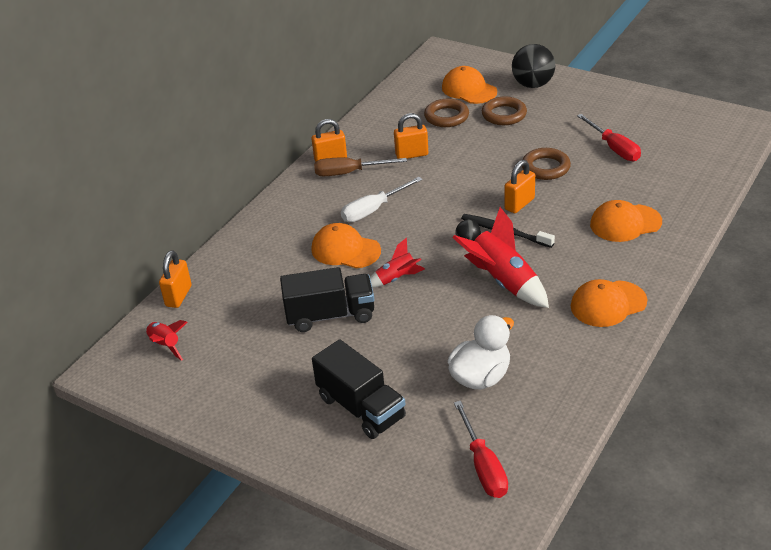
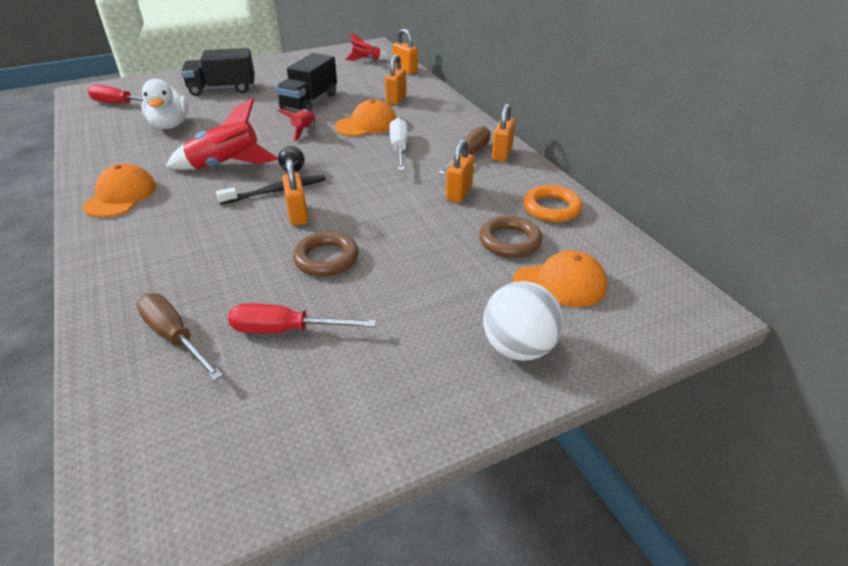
camera: 120 degrees right, 0 degrees up
brown ring [482,96,527,125] -> none
black ball [512,44,555,88] -> white ball [483,281,564,361]
orange cap [590,200,662,242] -> none
none -> brown screwdriver [136,293,223,381]
none -> orange padlock [385,54,407,105]
none -> orange ring [523,185,582,222]

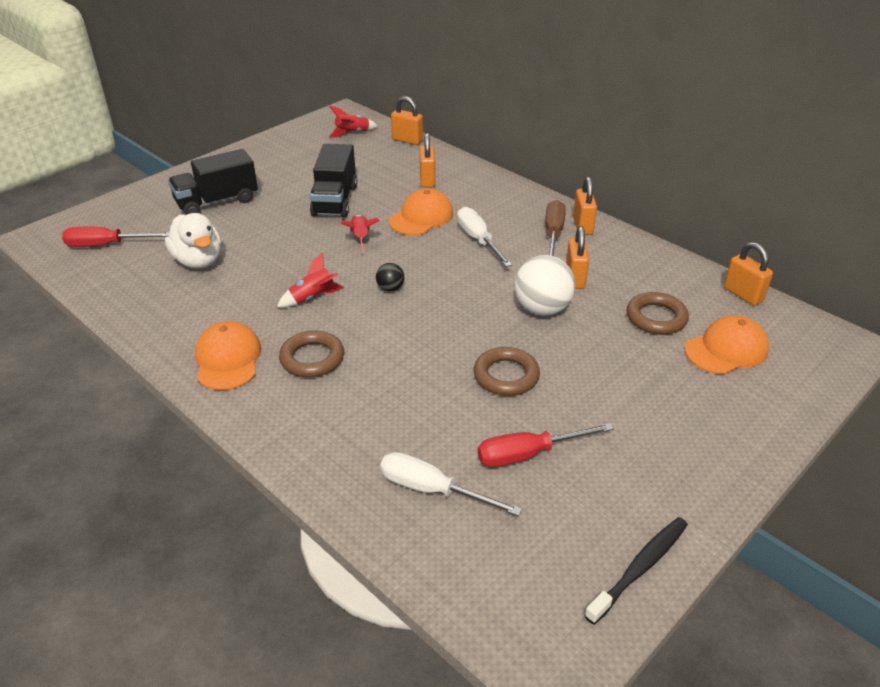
camera: 20 degrees left, 0 degrees up
brown screwdriver [136,293,223,381] -> white screwdriver [380,452,522,516]
red rocket [166,98,278,170] -> red rocket [277,252,344,308], size x0.57
black toothbrush [216,175,326,205] -> black toothbrush moved to [584,517,688,625]
orange padlock [282,159,308,226] -> orange padlock moved to [724,242,773,306]
white ball [483,281,564,361] -> white ball moved to [514,255,575,316]
orange ring [523,185,582,222] -> none
none -> brown ring [279,330,344,378]

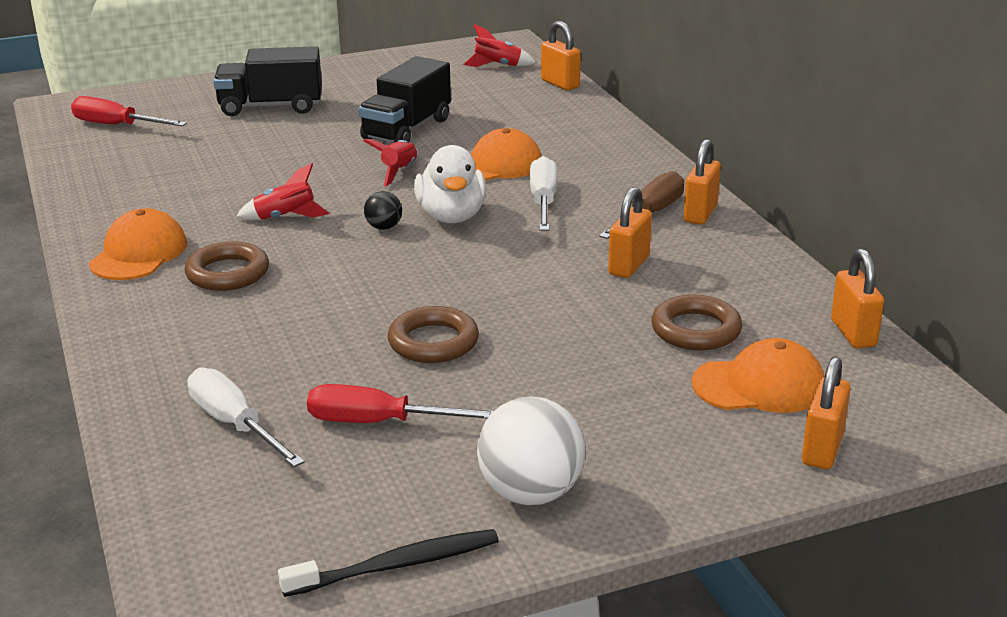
camera: 25 degrees right, 10 degrees down
white duck [165,213,221,268] -> white duck moved to [414,145,486,223]
orange padlock [420,133,435,188] -> orange padlock moved to [802,356,851,469]
white ball [514,255,575,316] -> white ball moved to [477,397,585,505]

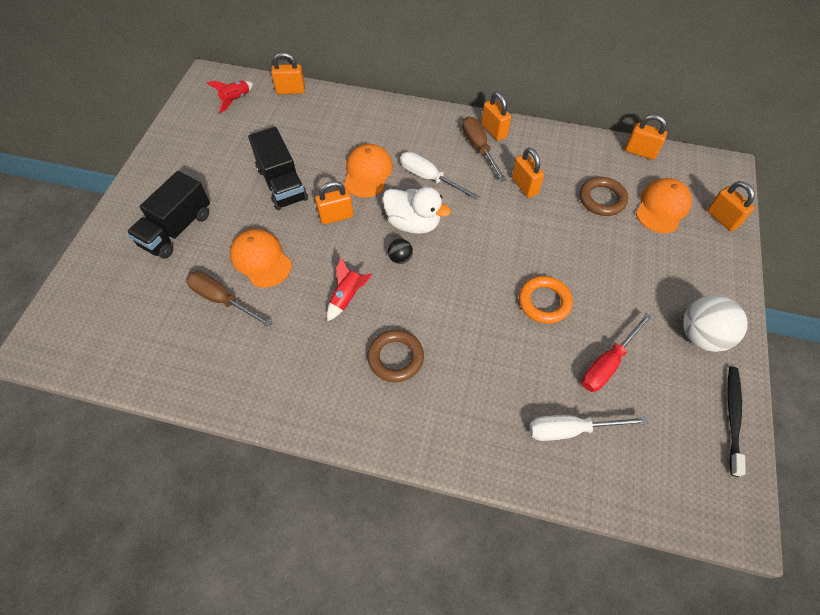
camera: 55 degrees left, 30 degrees up
red screwdriver [71,96,187,126] -> none
orange cap [89,208,187,280] -> orange cap moved to [230,229,292,288]
red rocket [363,139,417,186] -> orange padlock [315,181,353,225]
brown ring [388,306,479,363] -> orange ring [519,276,573,324]
none -> brown screwdriver [186,271,273,328]

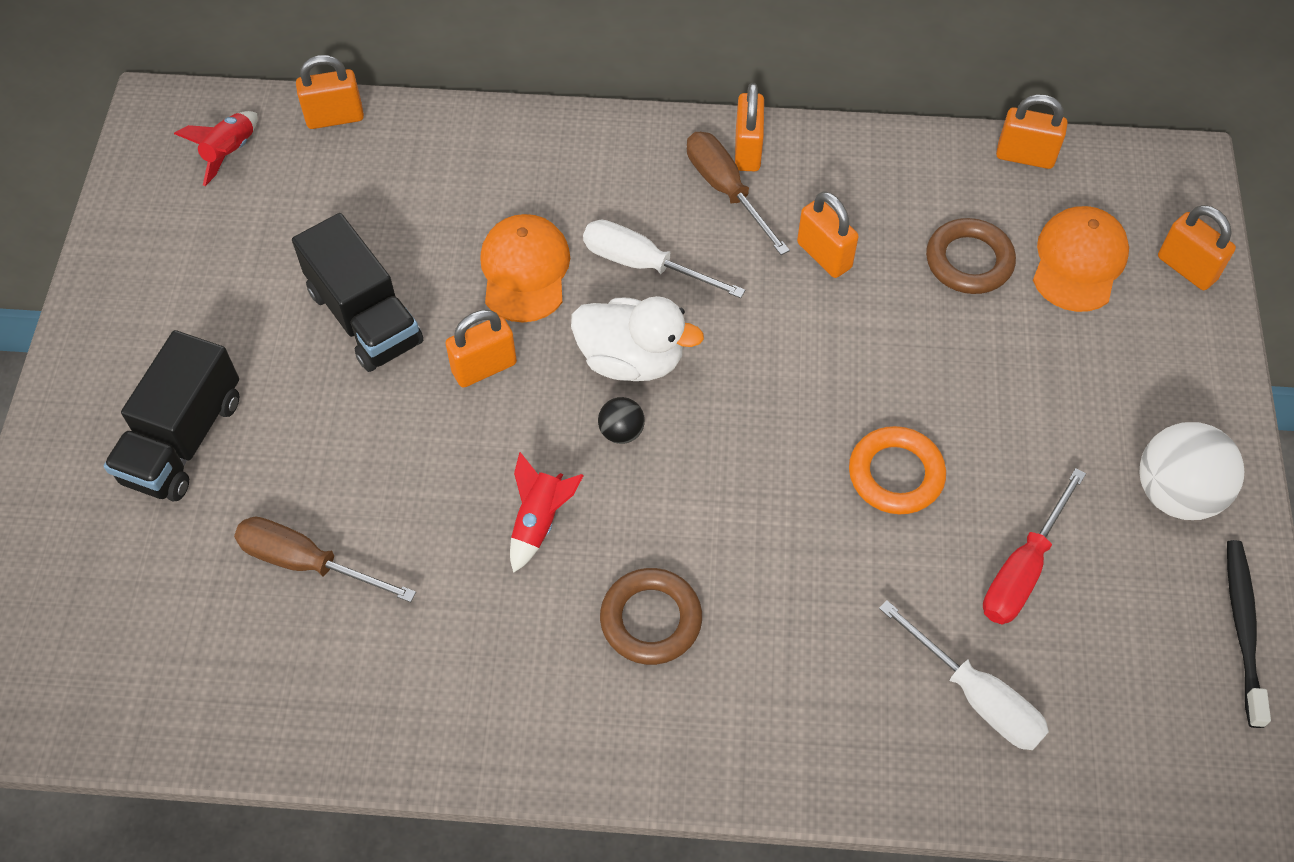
camera: 10 degrees left, 0 degrees up
orange cap [230,229,292,288] -> none
orange padlock [481,92,511,141] -> orange padlock turned 45 degrees clockwise [735,83,764,171]
white screwdriver [529,415,648,441] -> white screwdriver turned 120 degrees counterclockwise [879,600,1049,750]

